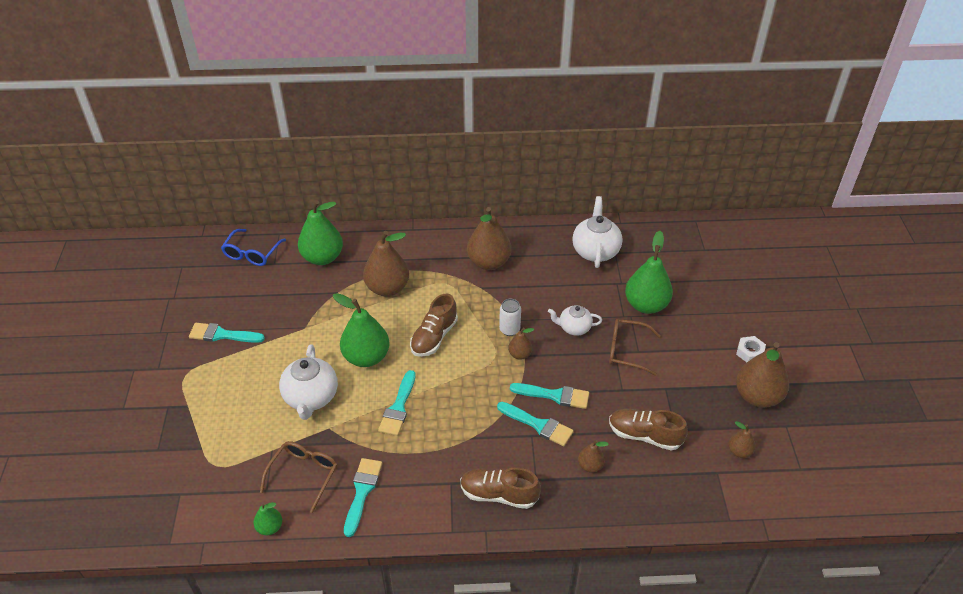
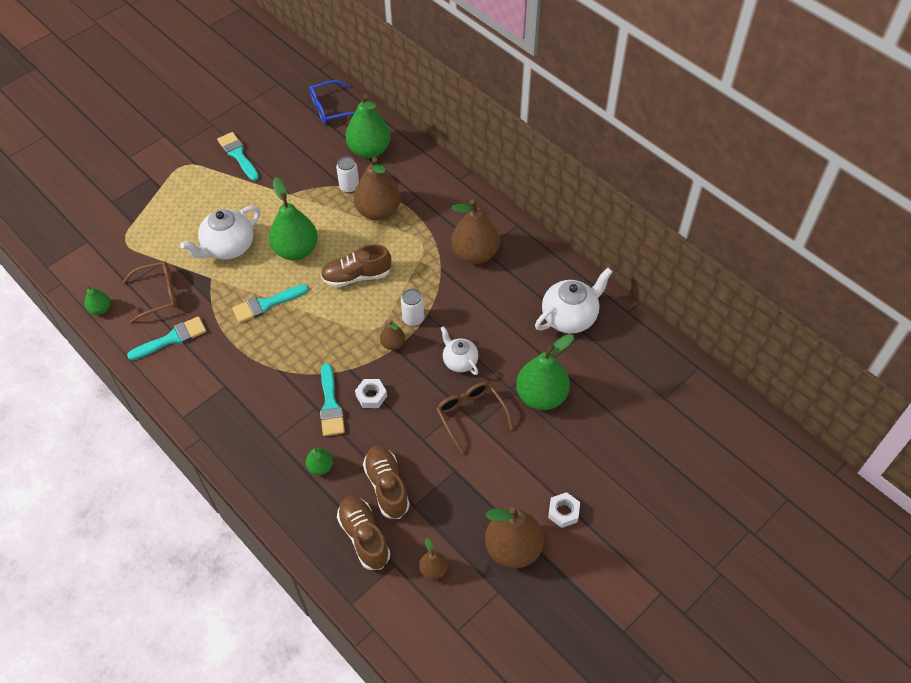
camera: 50 degrees right, 10 degrees up
brown shoe [460,467,541,509] -> brown shoe moved to [337,496,390,570]
turquoise brush [510,383,589,409] -> white nut [355,379,387,408]
brown pear [578,440,609,473] -> green pear [306,447,333,475]
none -> white can [336,156,359,193]

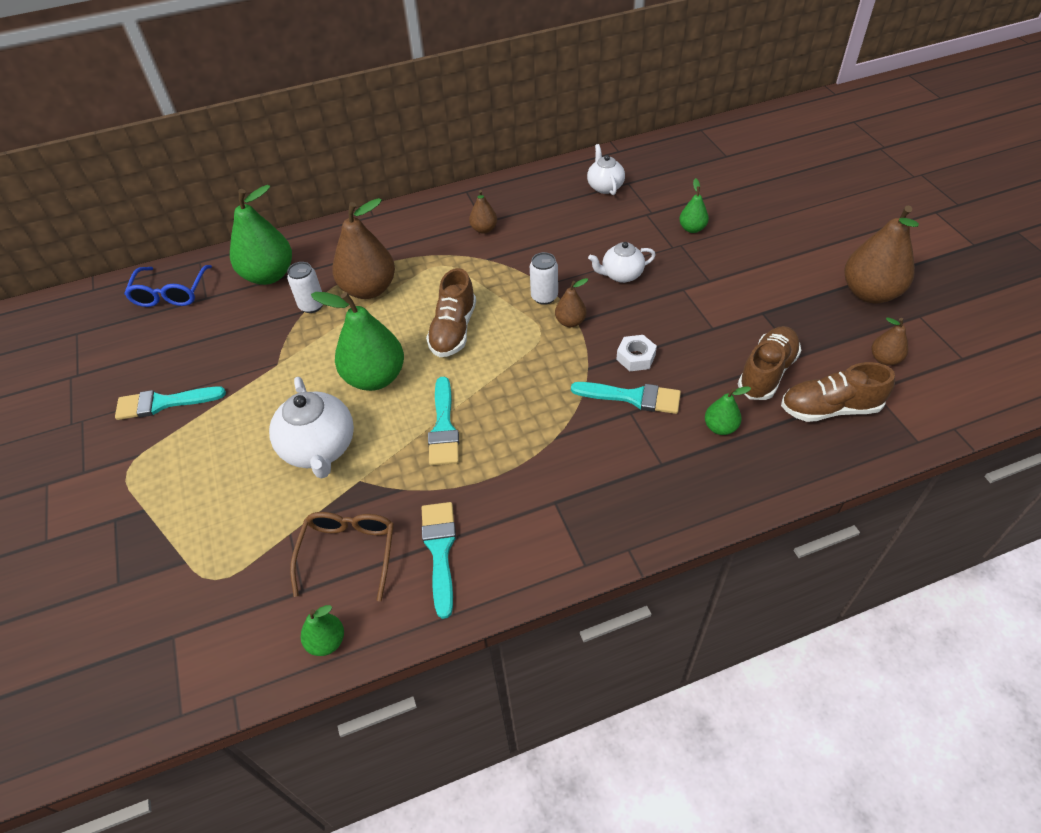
camera: 65 degrees left, 5 degrees down
brown shoe [363,446,410,519] -> brown shoe turned 120 degrees clockwise [738,326,801,400]
brown glasses [436,382,513,454] -> none
brown pear [451,200,500,264] -> brown pear [469,190,497,234], size x0.49
green pear [516,334,574,410] -> green pear [679,178,709,233], size x0.49
white teapot [535,268,613,334] -> white teapot [587,144,625,195], size x0.61
white nut [548,492,580,528] -> none

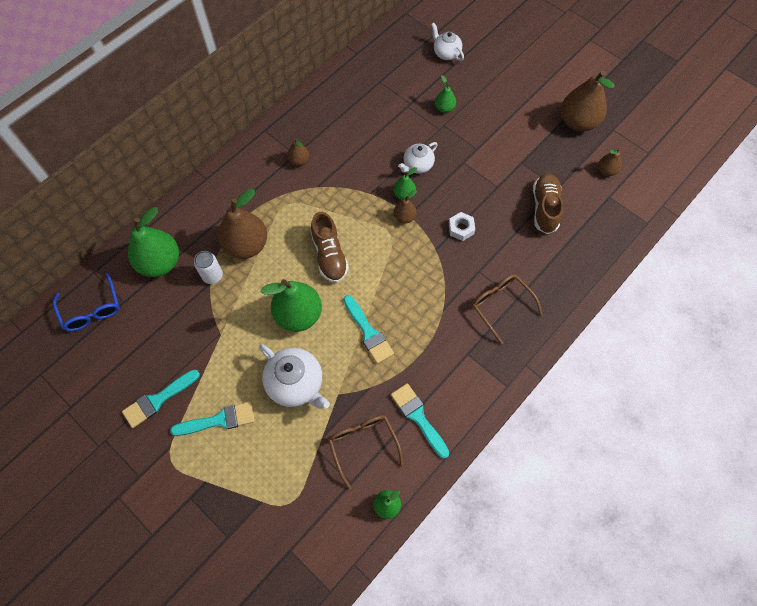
camera: 30 degrees left, 15 degrees up
white can [530,252,558,305] -> none
turquoise brush [571,382,681,414] -> turquoise brush moved to [170,402,255,436]
white teapot [587,144,625,195] -> white teapot moved to [431,23,464,61]
green pear [705,386,751,435] -> green pear moved to [393,167,417,200]
brown shoe [781,362,895,422] -> none
none -> brown glasses [472,274,543,345]

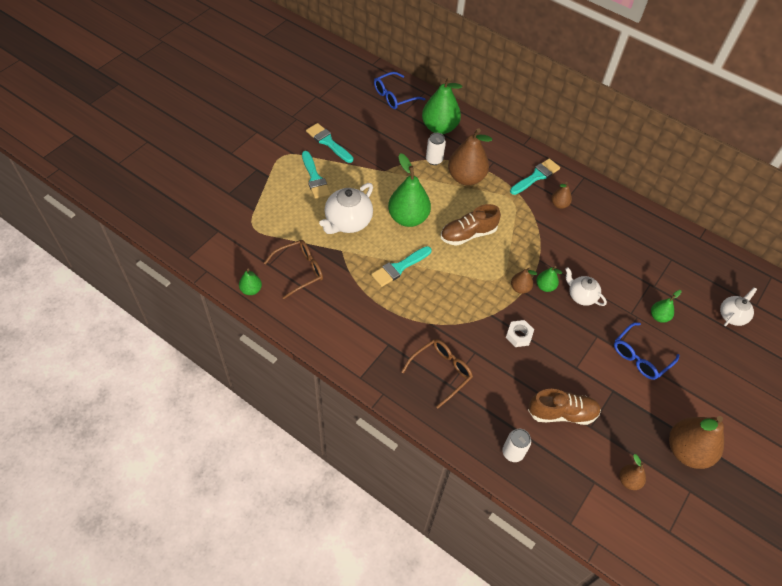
camera: 80 degrees right, 10 degrees down
turquoise brush [391,383,449,459] -> turquoise brush moved to [510,158,560,195]
none -> white can [502,429,531,462]
none -> blue glasses [614,322,680,380]

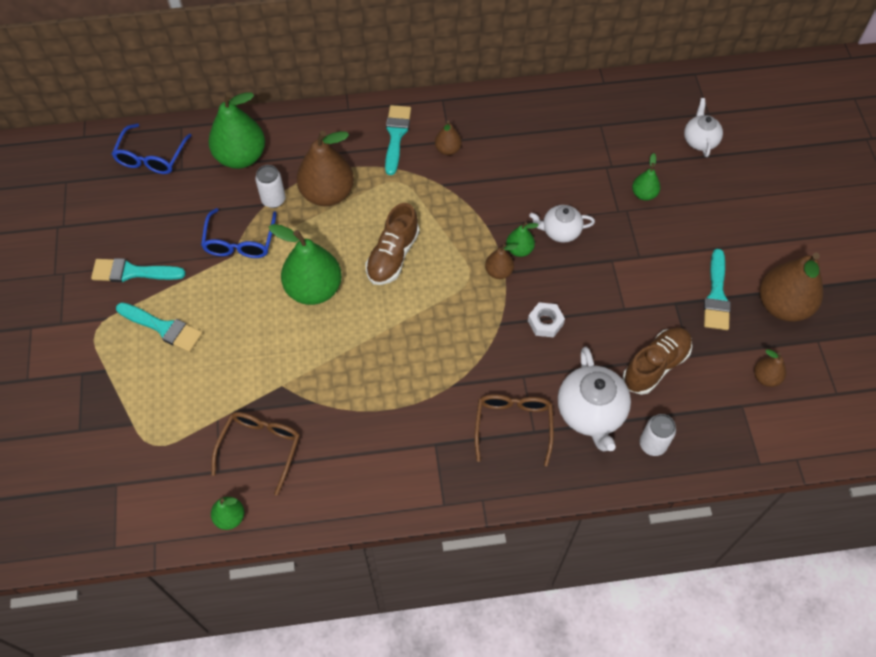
camera: 40 degrees left, 5 degrees up
white teapot [319,183,373,234] -> white teapot moved to [558,347,631,451]
turquoise brush [371,246,432,287] -> turquoise brush moved to [704,249,731,330]
blue glasses [614,322,680,380] -> blue glasses moved to [201,208,277,258]

